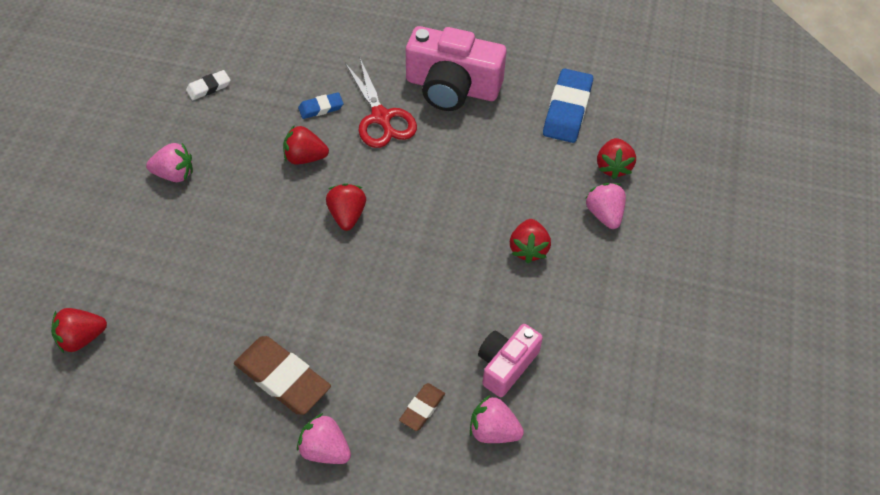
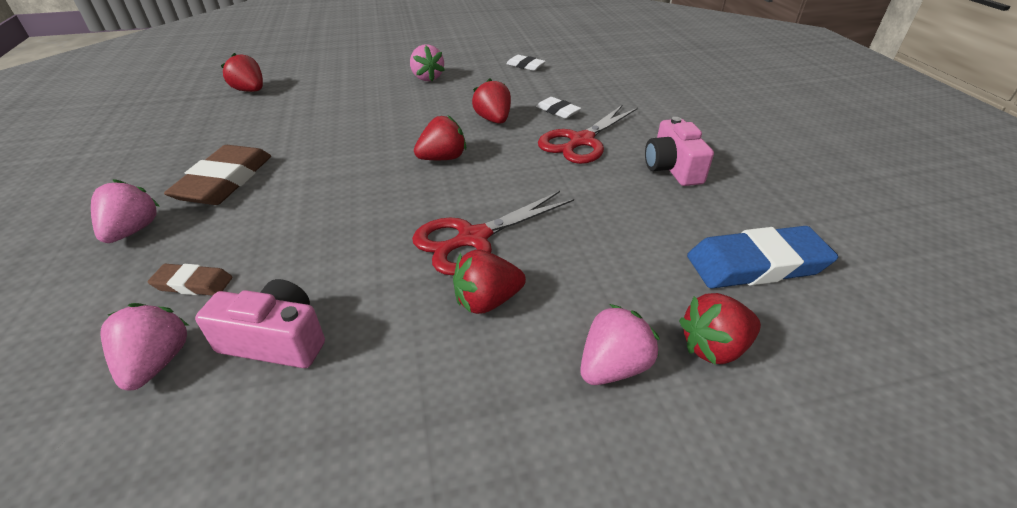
camera: 65 degrees right, 15 degrees down
blue eraser [298,92,344,119] -> white eraser [536,97,581,119]
pink camera [406,26,506,111] -> pink camera [645,117,714,186], size x0.59
none -> red scissors [412,191,574,275]

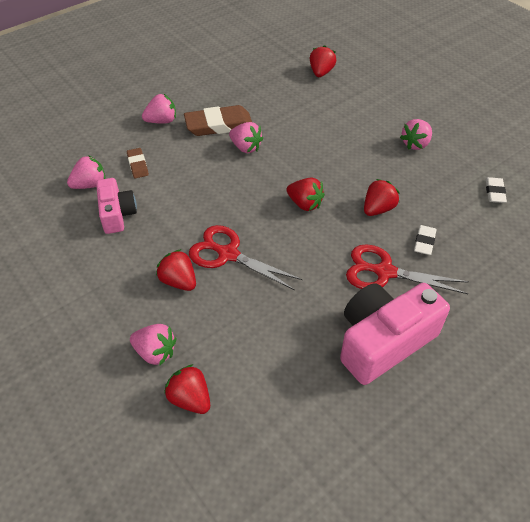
camera: 65 degrees right, 10 degrees up
pink camera [645,117,714,186] -> pink camera [340,283,450,385], size x1.70
blue eraser [687,226,838,289] -> none
none -> pink strawberry [229,122,263,153]

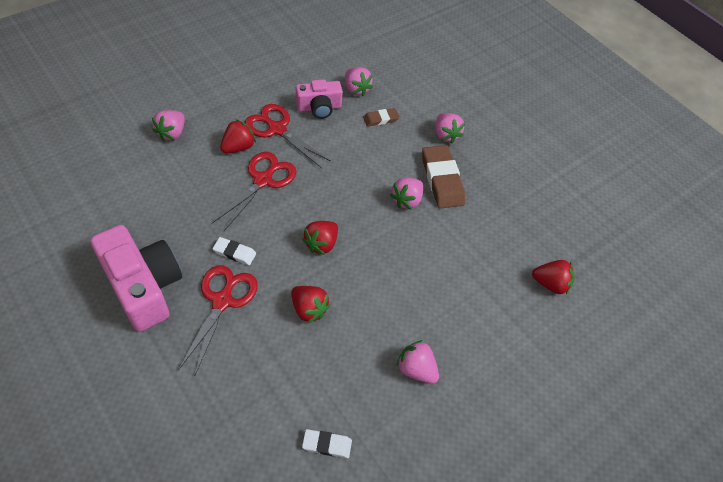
camera: 85 degrees right, 5 degrees up
red strawberry [164,364,210,414] -> none
white eraser [414,225,437,255] -> white eraser moved to [213,237,256,265]
none -> red scissors [245,104,331,168]

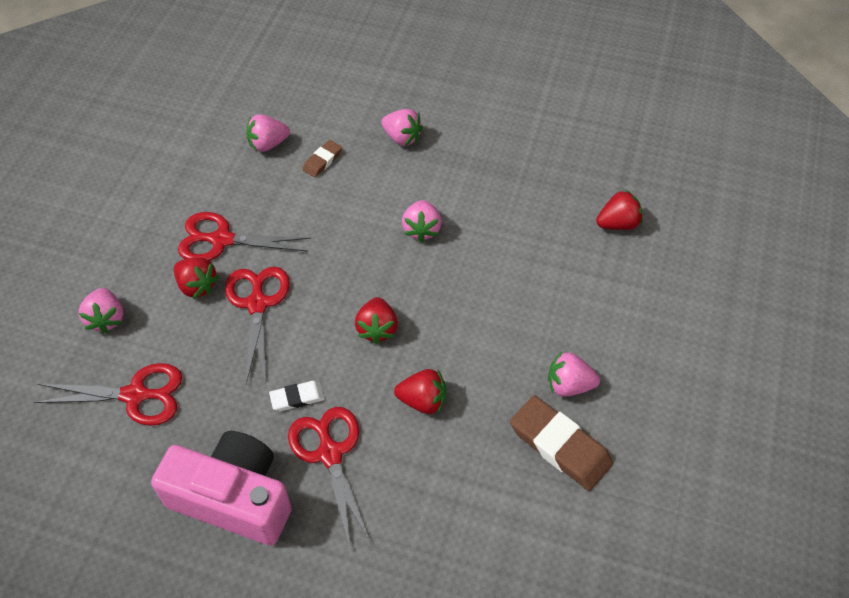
camera: 30 degrees left, 0 degrees up
red strawberry [220,119,256,153] -> red strawberry turned 120 degrees clockwise [174,257,219,299]
pink camera [296,79,343,119] -> none
white eraser [302,429,352,458] -> none
pink strawberry [345,67,373,96] -> pink strawberry turned 135 degrees clockwise [246,114,290,152]
brown eraser [422,145,465,209] -> brown eraser moved to [510,395,613,491]
none -> red scissors [34,363,182,426]

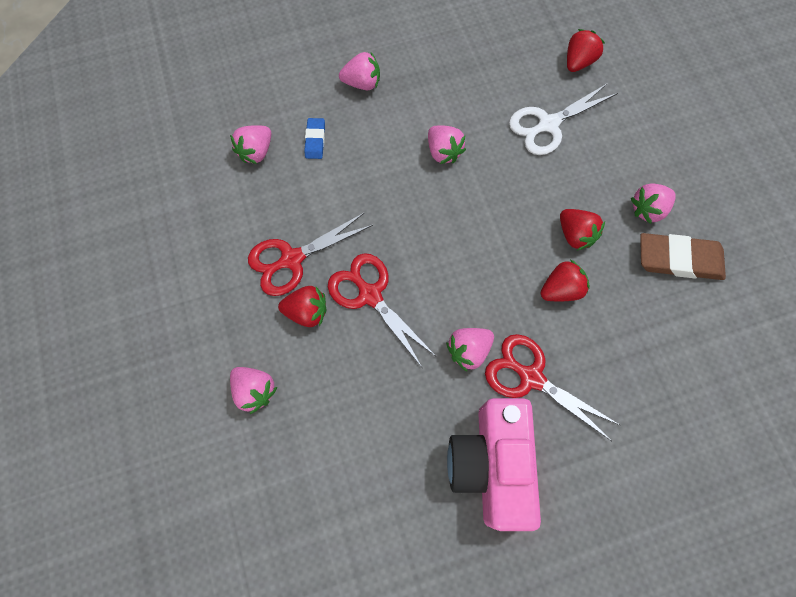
camera: 35 degrees left, 15 degrees up
red scissors [34,363,182,426] -> none
pink camera [151,431,292,546] -> pink camera turned 75 degrees counterclockwise [447,398,541,531]
white eraser [269,381,325,411] -> pink strawberry [446,328,494,371]
brown eraser [302,140,342,178] -> blue eraser [304,118,325,159]
red strawberry [355,297,398,344] -> red strawberry moved to [560,209,605,251]
none -> white scissors [509,83,618,155]

